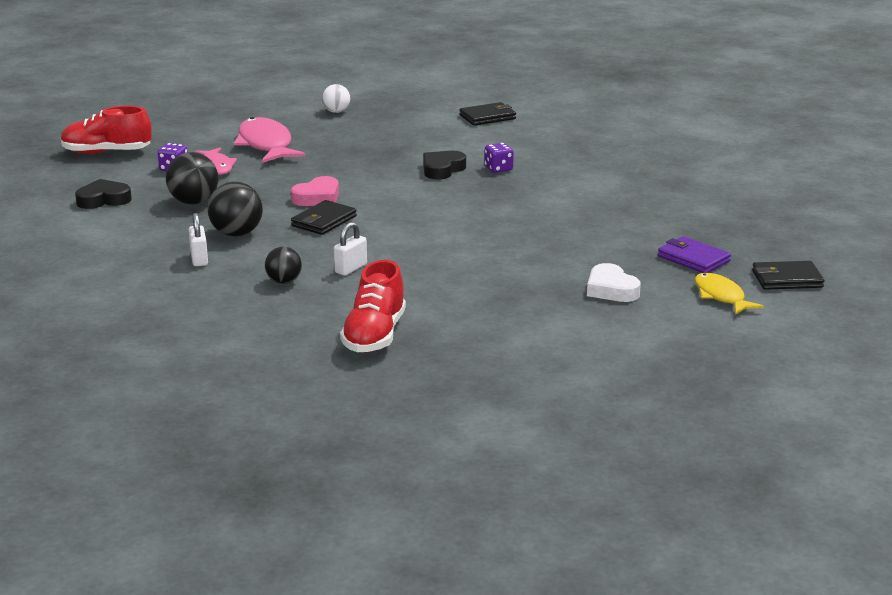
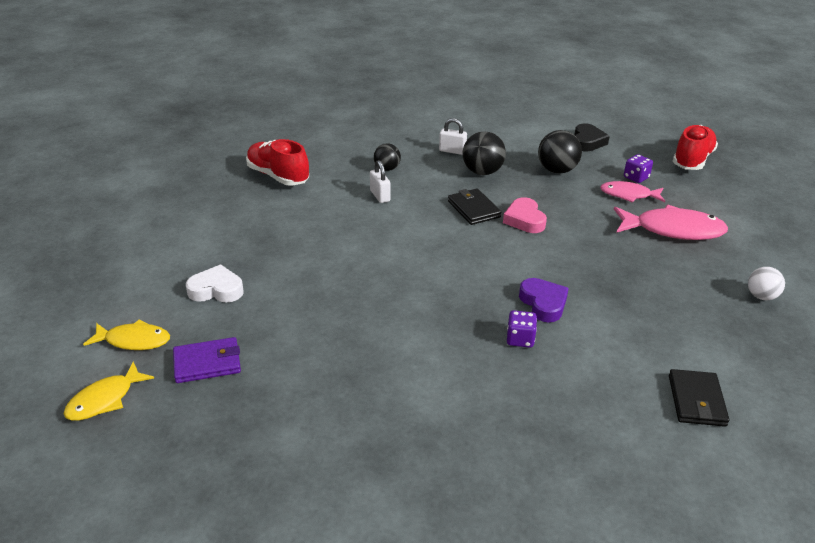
camera: 120 degrees right, 10 degrees up
black heart [423,151,466,180] -> purple heart [519,278,569,322]
black wallet [752,261,824,290] -> yellow fish [64,362,154,421]

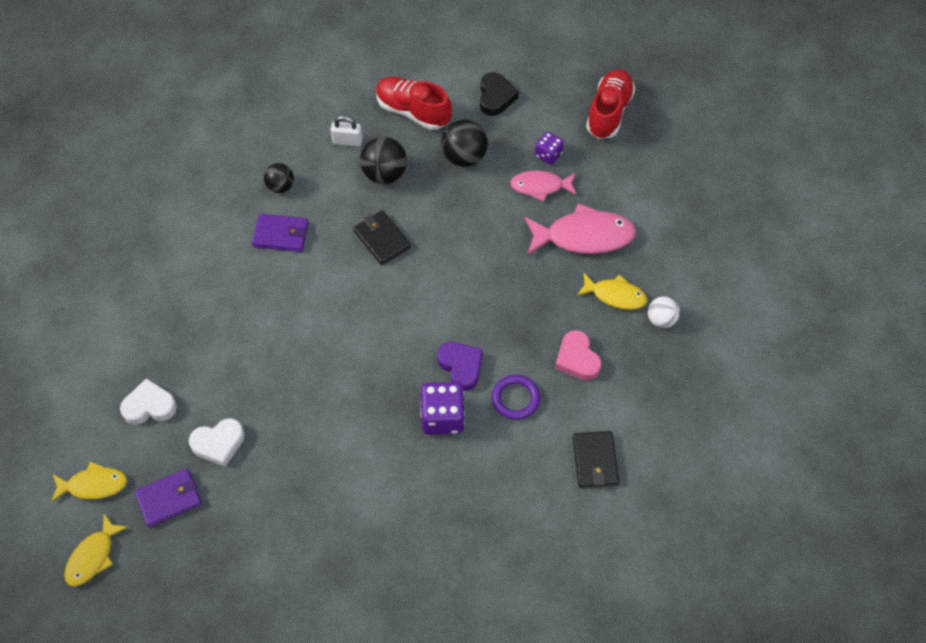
camera: 10 degrees left, 25 degrees up
red shoe [246,139,309,186] -> red shoe moved to [376,77,452,130]
white padlock [370,160,390,203] -> purple wallet [252,214,309,252]
pink heart [503,197,547,233] -> pink heart moved to [555,330,602,380]
purple dice [507,310,537,348] -> purple dice [421,382,465,435], size x1.70
none -> white heart [189,418,245,467]
none -> purple ring [492,375,540,420]
none -> yellow fish [576,273,647,310]

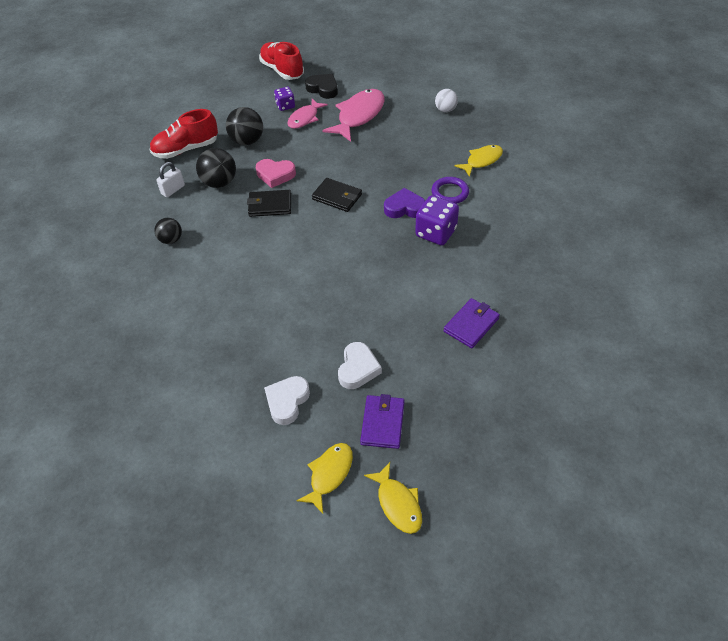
camera: 55 degrees left, 10 degrees down
purple wallet [252,214,309,252] -> purple wallet moved to [444,298,500,348]
black heart [480,72,519,116] -> black heart moved to [305,74,338,99]
pink heart [555,330,602,380] -> pink heart moved to [256,159,296,188]
black wallet [573,431,619,488] -> black wallet moved to [312,178,362,212]
yellow fish [576,273,647,310] -> yellow fish moved to [454,145,503,177]

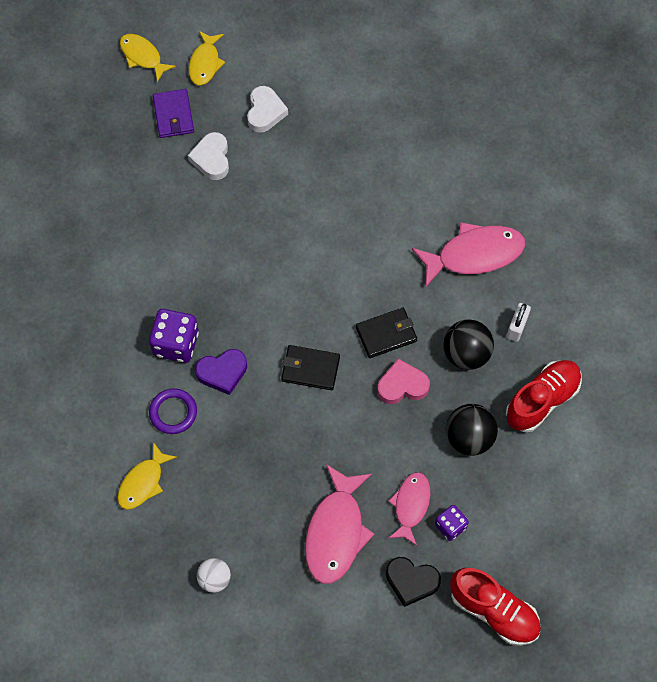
camera: 160 degrees right, 15 degrees up
black ball [154,218,182,244] -> pink fish [412,222,525,288]
purple wallet [444,298,500,348] -> none

